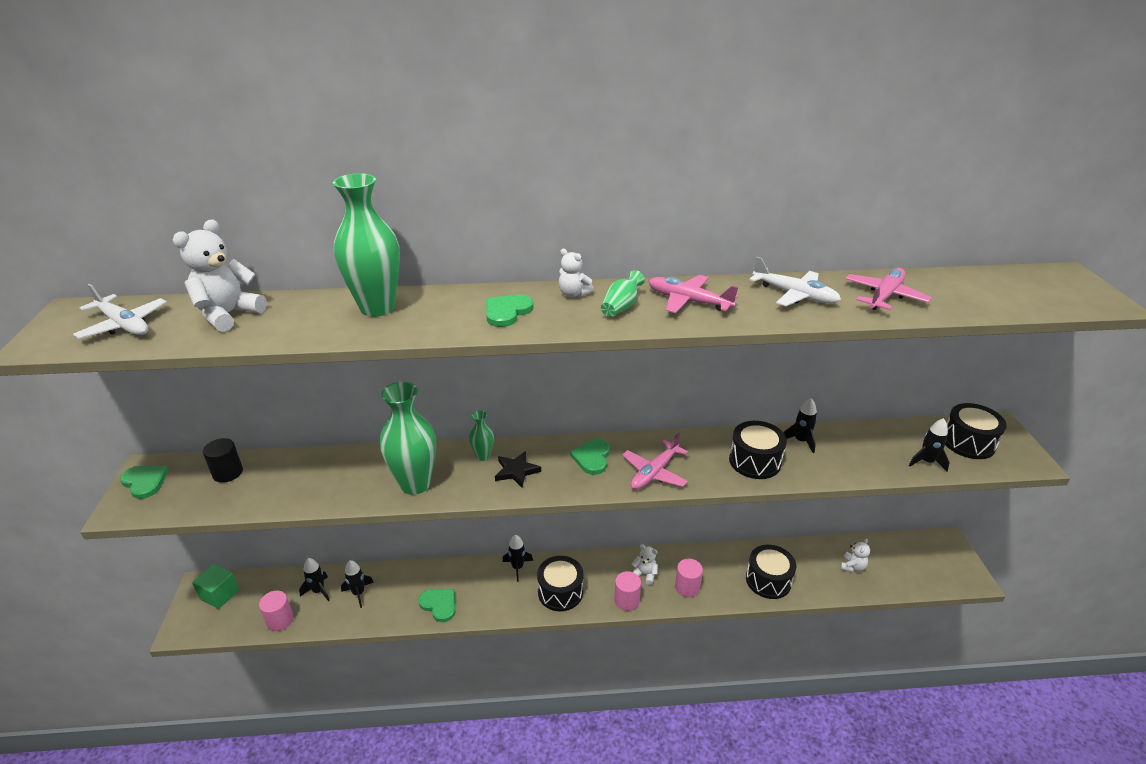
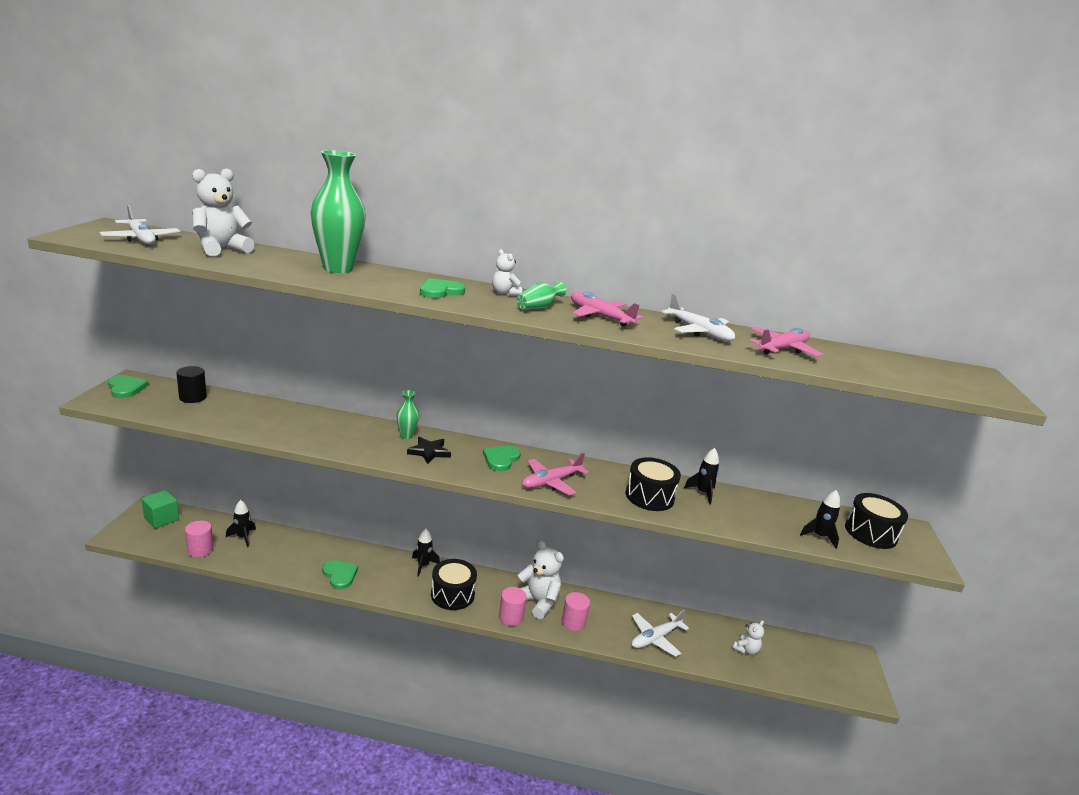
camera: 10 degrees right, 10 degrees down
black rocket [341,560,374,608] -> none
green vase [380,382,436,495] -> none
white teddy bear [632,544,658,585] -> white teddy bear [518,540,564,619], size x1.82
black drum [746,545,796,599] -> white plane [632,610,689,657]

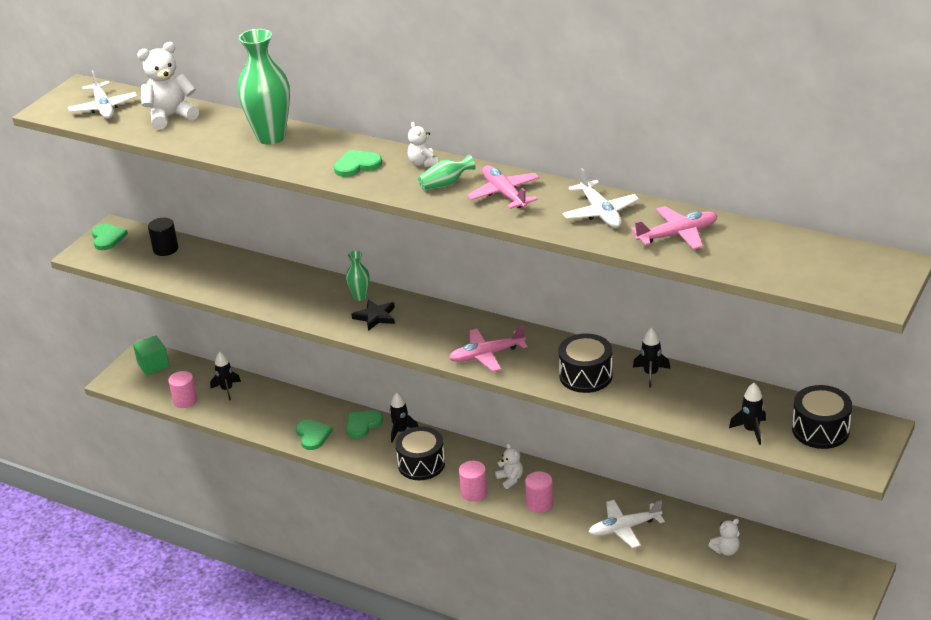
camera: 25 degrees right, 10 degrees up
green heart [483,445,521,471] -> green heart moved to [346,410,383,439]
white teddy bear [518,540,564,619] -> white teddy bear [495,443,523,489], size x0.55

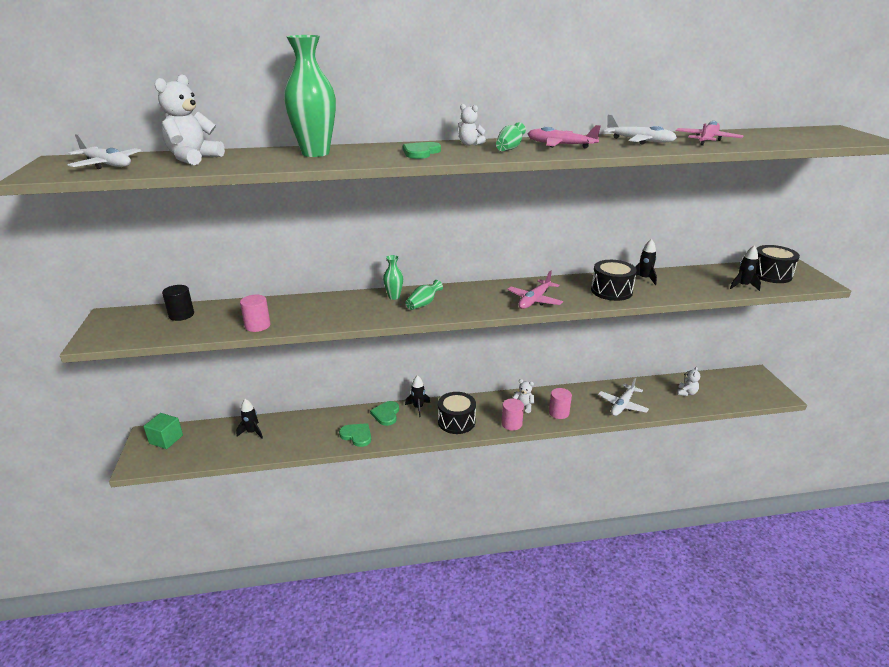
camera: 40 degrees left, 5 degrees down
green heart [92,224,128,250] -> none
pink cylinder [168,371,197,408] -> pink cylinder moved to [240,295,270,332]
black star [352,300,395,331] -> green vase [405,280,443,310]

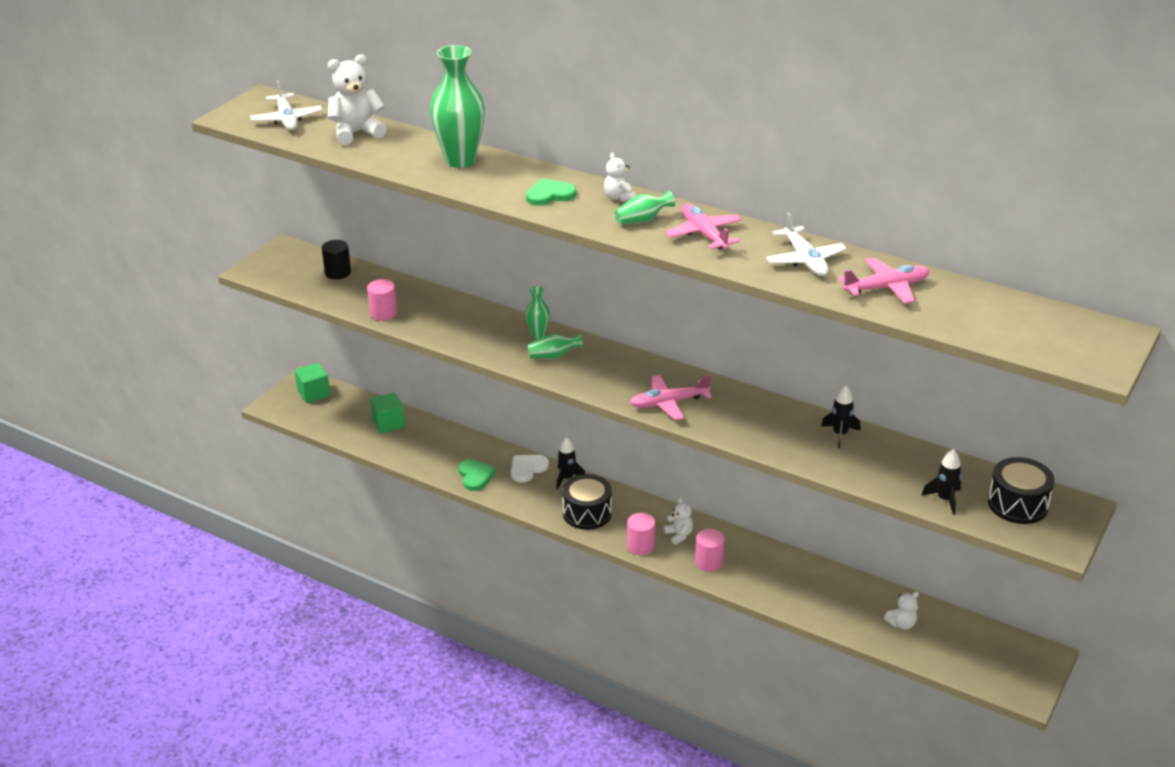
camera: 40 degrees right, 5 degrees up
black rocket [236,399,263,438] -> green cube [370,392,405,433]
green heart [370,401,399,426] -> white heart [510,454,549,483]
black drum [591,260,637,301] -> none
white plane [598,377,649,416] -> none

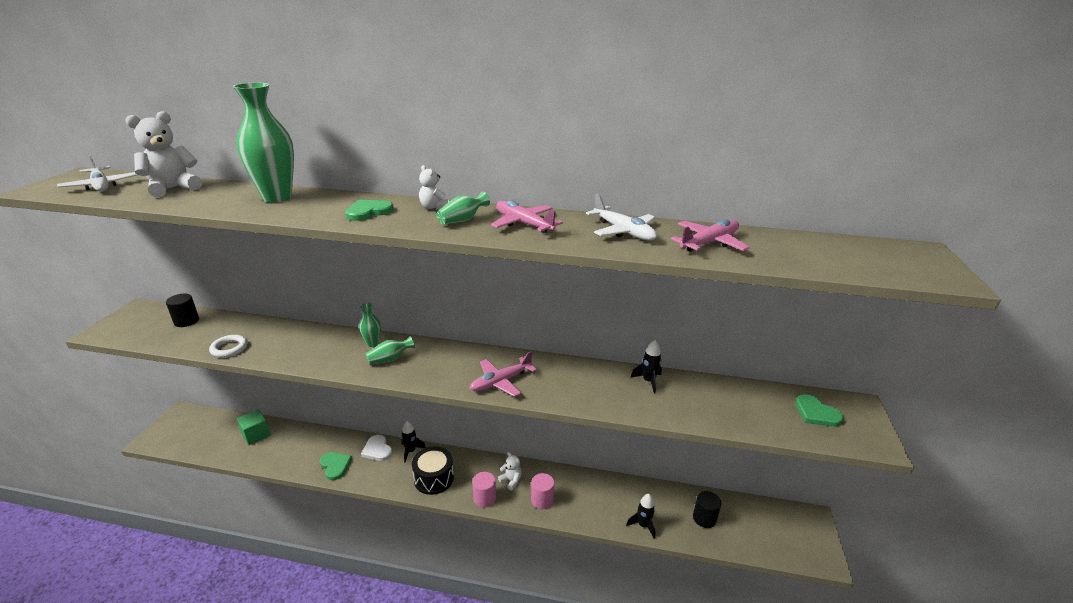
camera: 20 degrees left, 5 degrees down
green cube [295,363,330,403] -> none
pink cylinder [367,279,397,321] -> white ring [209,335,247,358]
white heart [510,454,549,483] -> white heart turned 60 degrees counterclockwise [361,435,393,461]
white teddy bear [884,592,919,630] -> black cylinder [693,491,721,528]
black rocket [921,449,962,515] -> black rocket moved to [626,494,655,539]
black drum [988,457,1055,524] -> green heart [795,394,844,427]

